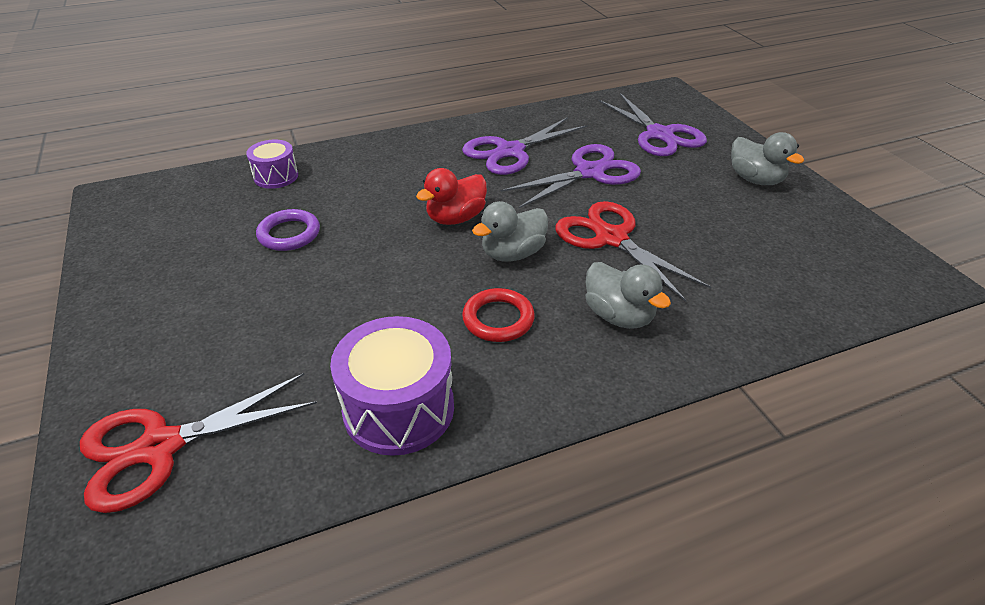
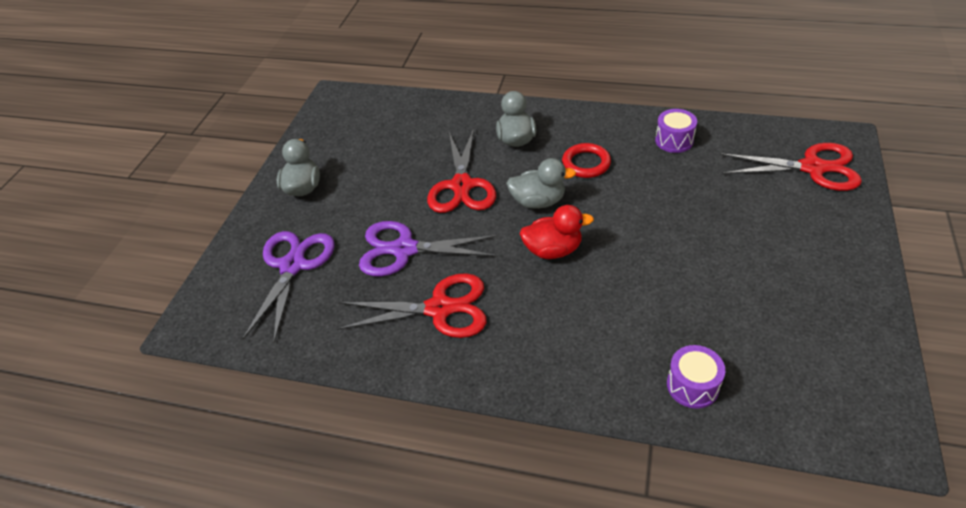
camera: 140 degrees left, 5 degrees up
purple ring [256,209,320,251] -> none
purple drum [330,316,454,456] -> purple drum [655,109,697,153], size x0.59
purple scissors [462,117,587,175] -> red scissors [337,273,487,338]

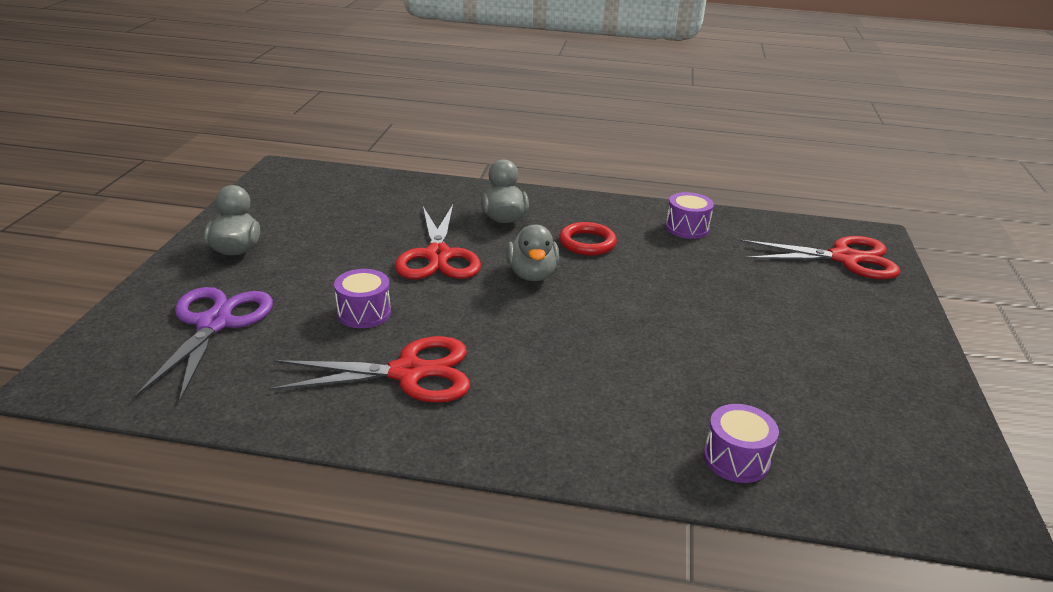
camera: 10 degrees left, 15 degrees down
purple scissors [359,221,499,276] -> purple drum [334,269,391,328]
grey duck [506,158,576,209] -> grey duck turned 90 degrees clockwise [506,224,559,281]
red duck [520,205,594,259] -> none

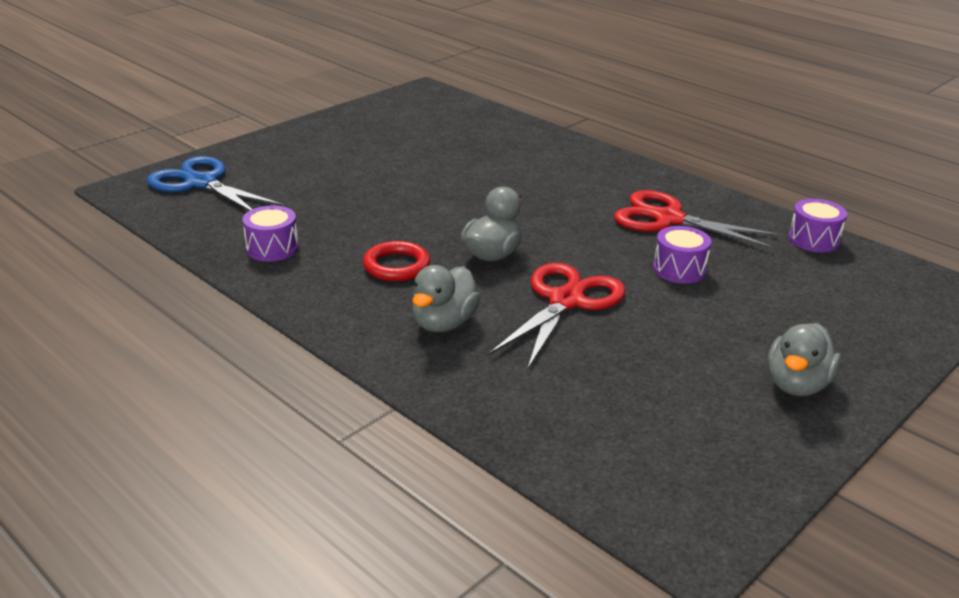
camera: 145 degrees left, 0 degrees up
purple scissors [135,287,273,403] -> none
purple drum [704,404,779,483] -> purple drum moved to [788,199,847,252]
red scissors [740,236,900,279] -> blue scissors [147,156,285,211]

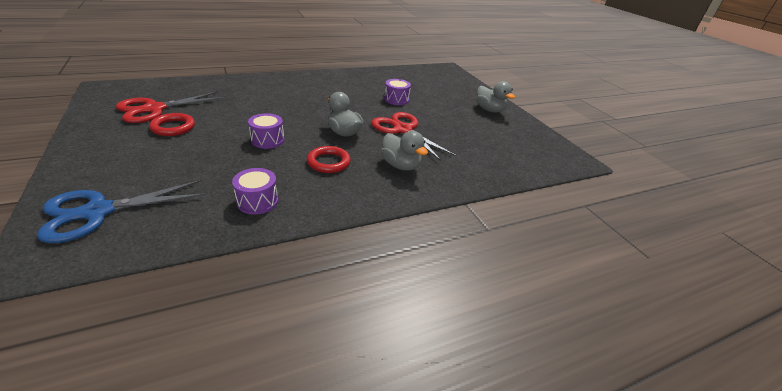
camera: 70 degrees left, 5 degrees up
red scissors [614,190,782,249] -> red scissors moved to [116,91,226,123]
purple drum [788,199,847,252] -> purple drum moved to [248,113,284,149]
none -> red ring [149,113,195,136]

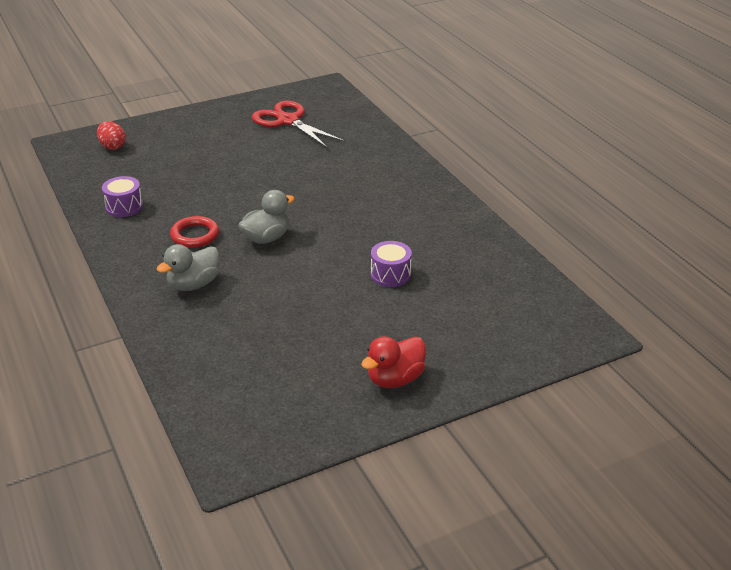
camera: 90 degrees right, 0 degrees up
blue scissors [37,180,206,243] -> red egg [97,121,126,150]
red ring [149,113,195,136] -> none
purple drum [248,113,284,149] -> none
red scissors [371,112,457,161] -> none
grey duck [477,81,515,113] -> red duck [361,336,426,388]

